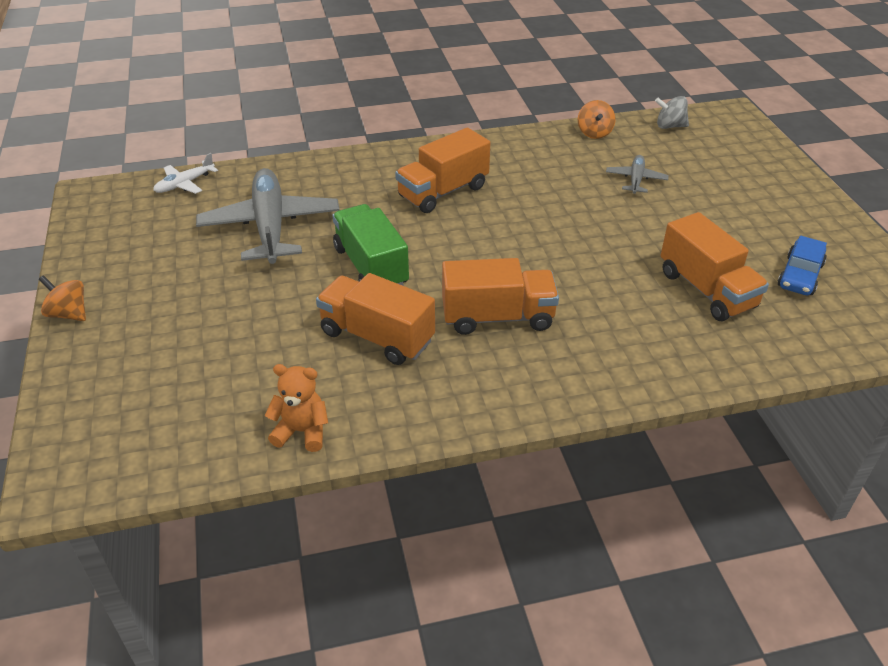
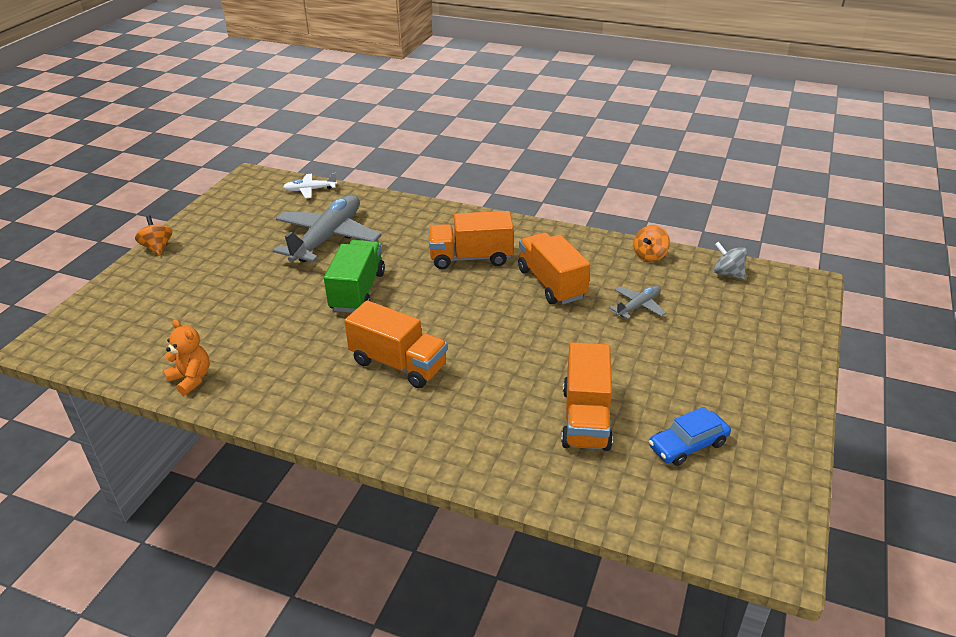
camera: 35 degrees right, 5 degrees down
orange truck [316,273,435,365] -> orange truck moved to [518,232,590,304]

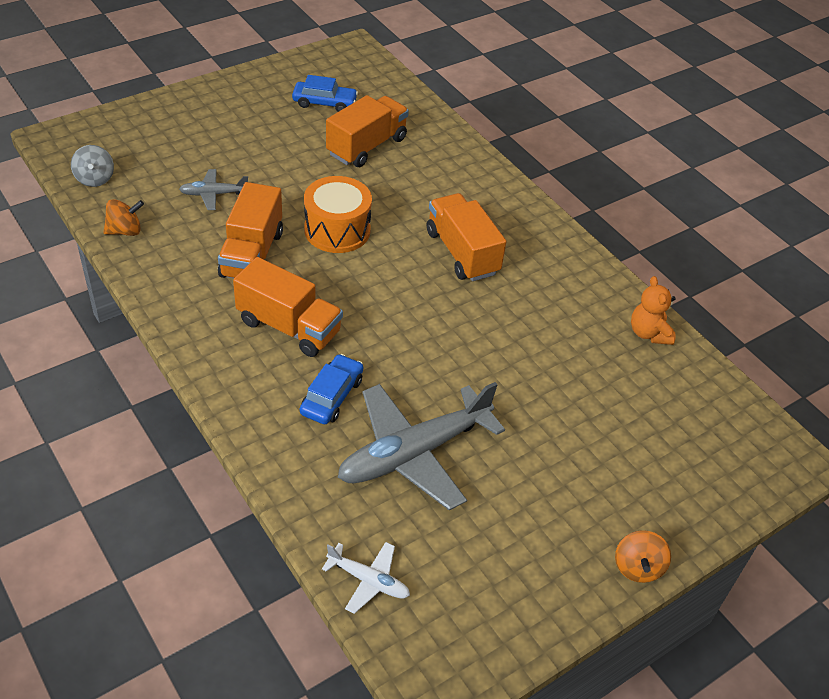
camera: 150 degrees left, 10 degrees up
green truck [324,240,385,313] -> none
none -> blue car [300,354,363,424]
none -> orange drum [304,176,372,253]

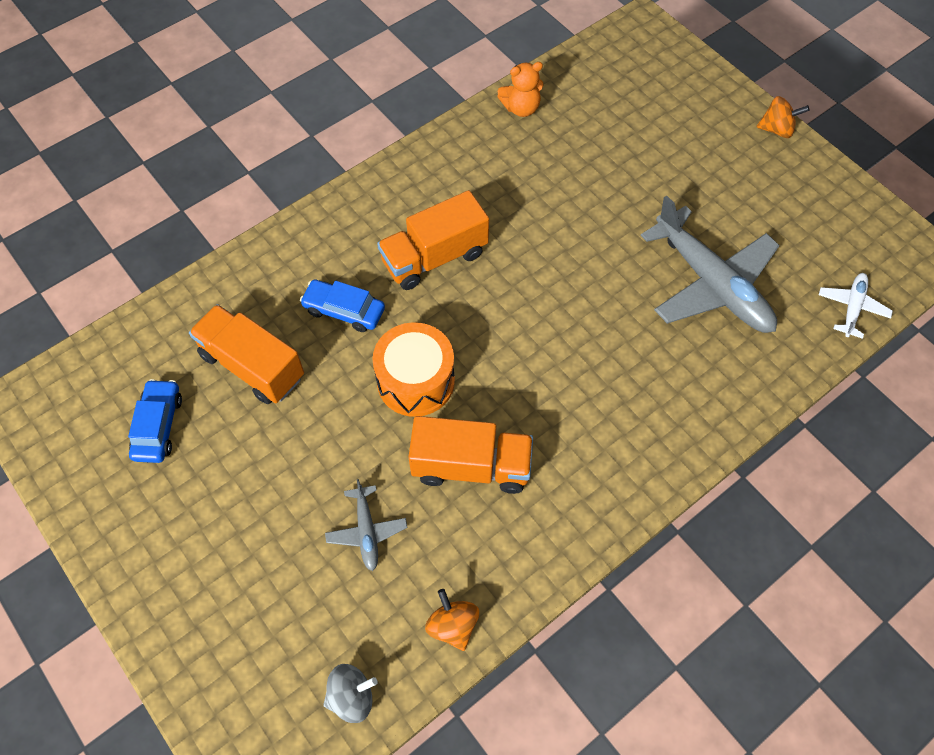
camera: 90 degrees left, 15 degrees up
orange truck [233,257,343,357] -> none
blue car [300,354,363,424] -> blue car moved to [300,280,385,332]

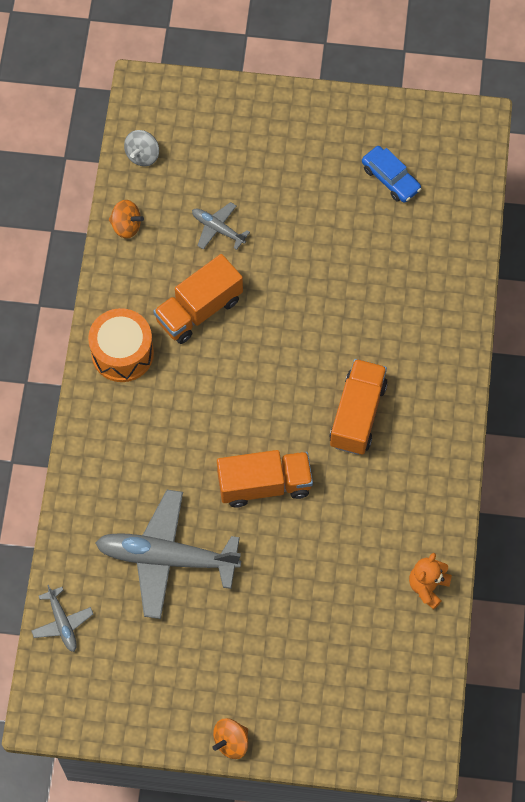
camera: 135 degrees right, 5 degrees up
orange truck [189,304,304,404] -> orange truck moved to [217,450,313,507]
blue car [300,280,385,332] -> none
orange drum [372,322,455,417] -> orange drum moved to [88,308,154,382]
white plane [819,273,893,339] -> grey plane [31,585,93,652]

